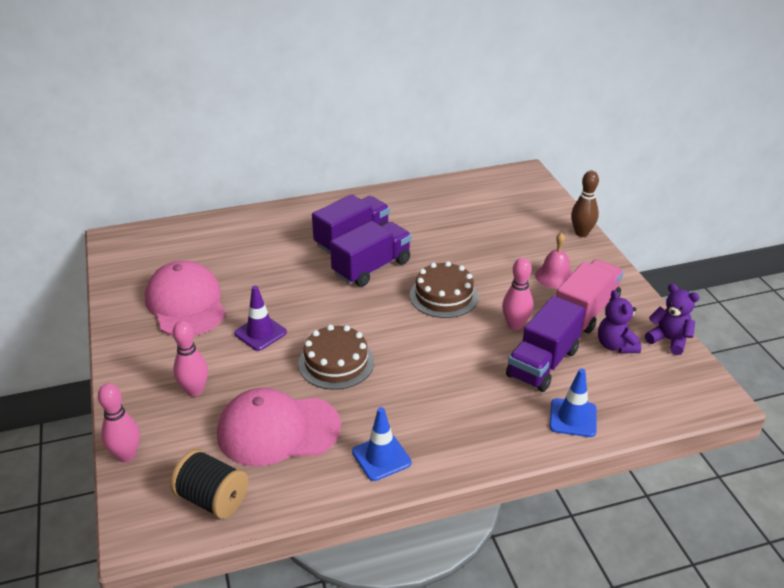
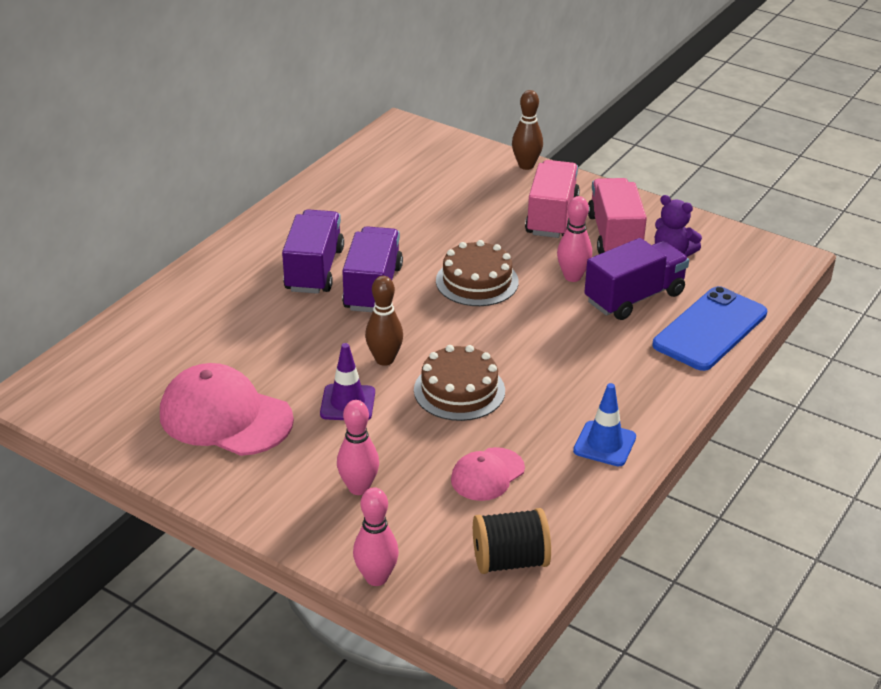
camera: 40 degrees left, 0 degrees up
pink cap [217,388,341,466] -> pink cap [451,447,525,501], size x0.56
purple truck [506,296,585,392] -> purple truck turned 120 degrees counterclockwise [584,238,689,320]
pink bell [535,232,572,289] -> pink truck [525,160,580,238]
blue traffic cone [550,368,597,437] -> blue phone [653,286,767,371]
purple teddy bear [645,284,700,355] -> none
none -> brown bowling pin [365,276,403,366]

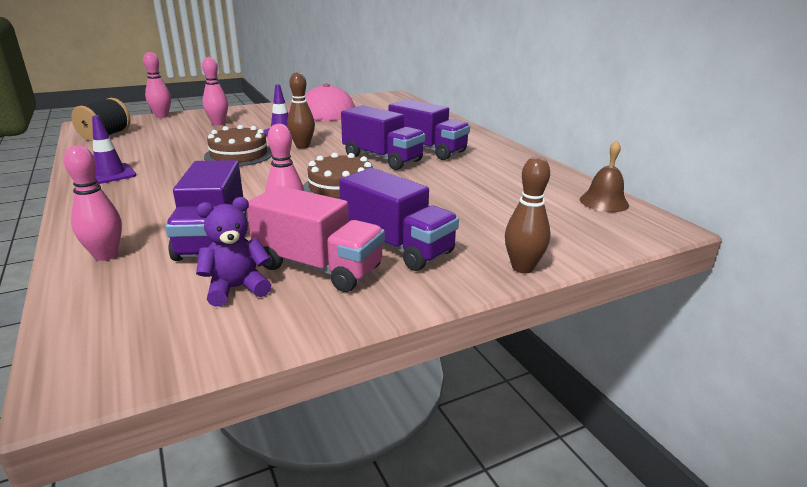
camera: 120 degrees right, 10 degrees down
pink cap [451,447,525,501] -> none
pink truck [525,160,580,238] -> purple truck [339,168,459,271]
blue traffic cone [573,383,636,467] -> purple traffic cone [92,115,136,184]
blue phone [653,286,767,371] -> pink bowling pin [63,145,122,261]
none -> brown bell [580,140,629,212]

